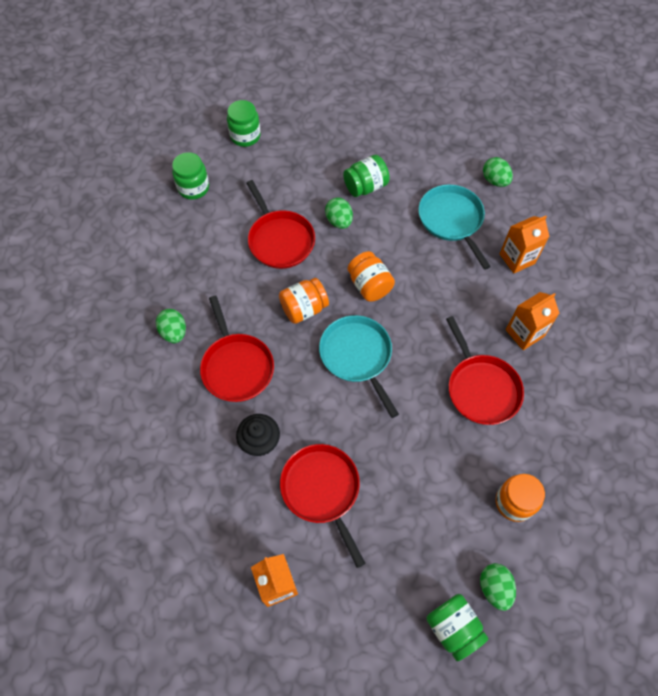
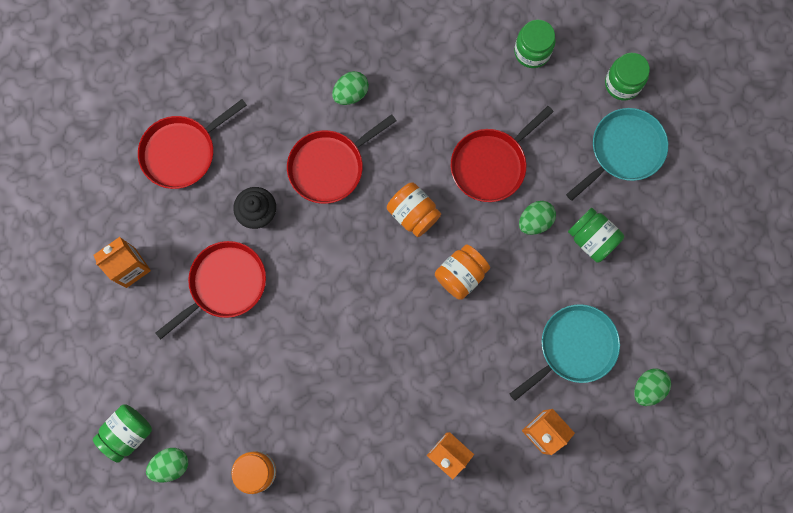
camera: 75 degrees right, 15 degrees up
turquoise pan [319,315,399,418] -> turquoise pan moved to [566,108,668,201]
red pan [446,316,524,425] -> red pan moved to [138,99,247,189]

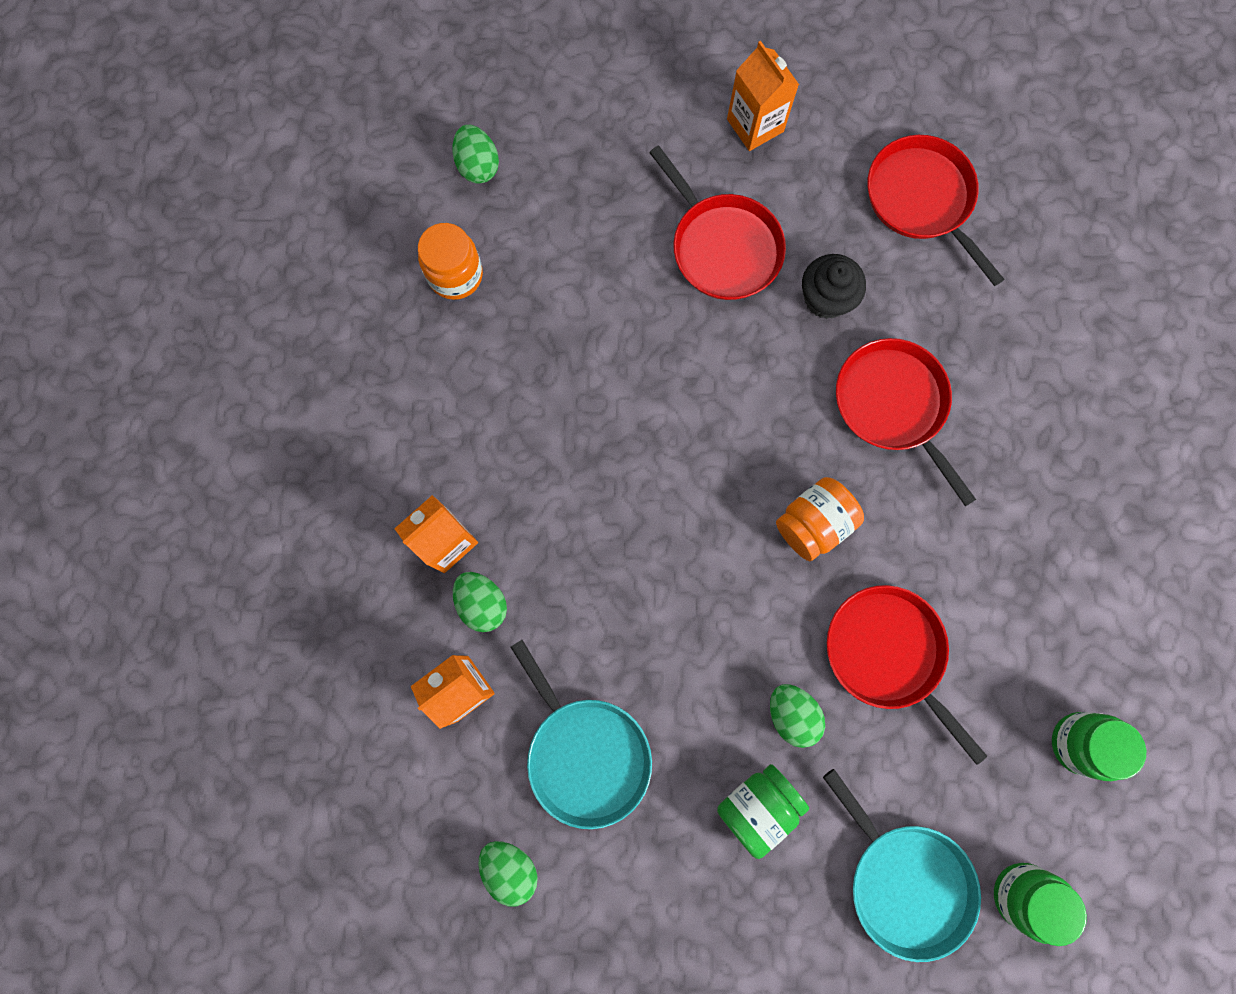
camera: 95 degrees right, 0 degrees up
green jar [93,404,152,463] -> none
green egg [332,71,369,105] -> green egg moved to [453,572,507,632]
orange jar [435,244,490,300] -> none

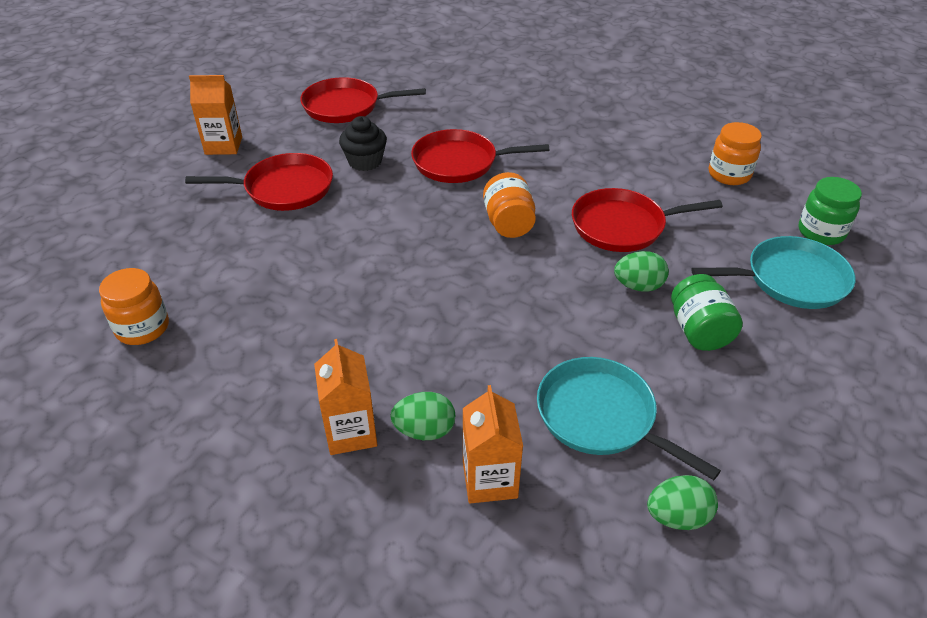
camera: 60 degrees left, 35 degrees down
green egg [452,125,499,184] -> none
turquoise pan [511,640,652,829] -> turquoise pan turned 135 degrees counterclockwise [537,357,721,480]
green jar [1052,712,1146,781] -> orange jar [709,122,762,185]

